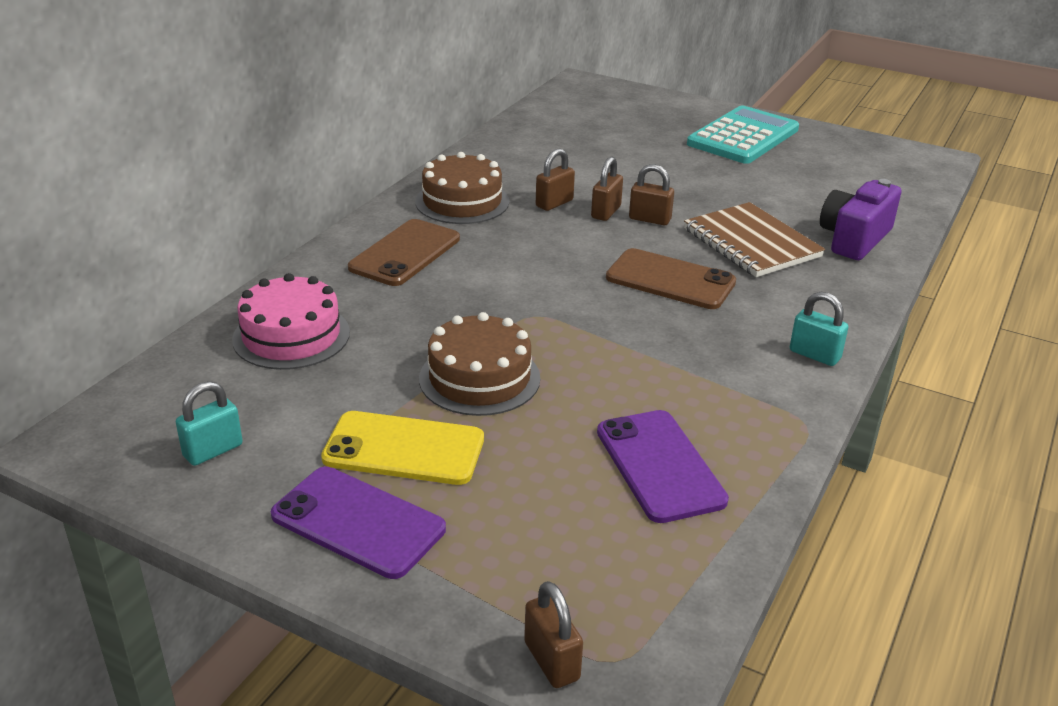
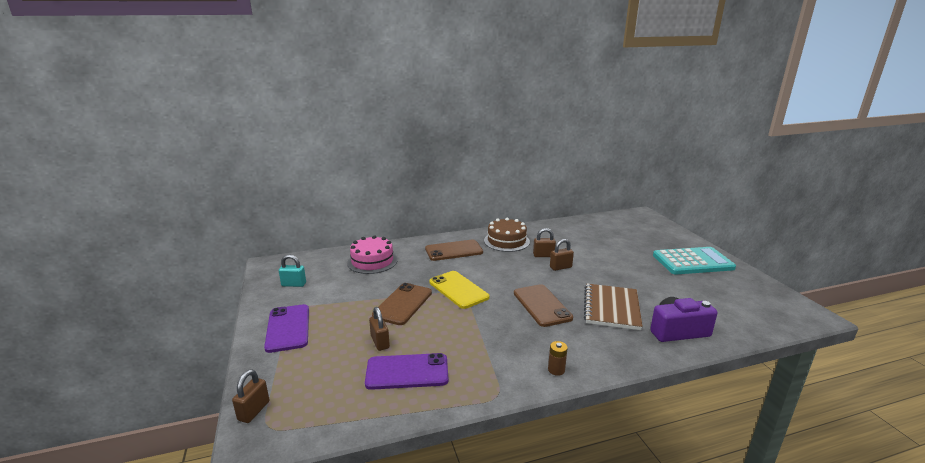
camera: 45 degrees right, 10 degrees down
yellow phone [321,411,484,485] -> yellow phone moved to [429,271,489,309]
brown cake [419,312,540,416] -> brown phone [372,283,432,325]
purple phone [597,410,729,523] -> purple phone turned 60 degrees clockwise [365,353,449,390]
brown padlock [629,164,674,225] -> brown padlock moved to [369,307,390,351]
turquoise padlock [790,292,848,366] -> brown battery [548,341,568,376]

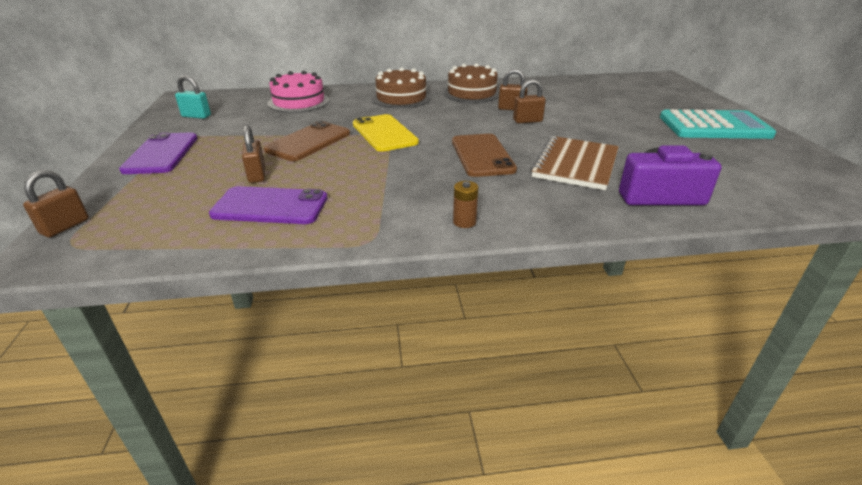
camera: 10 degrees right, 10 degrees up
brown phone [425,239,483,261] -> brown cake [372,67,431,108]

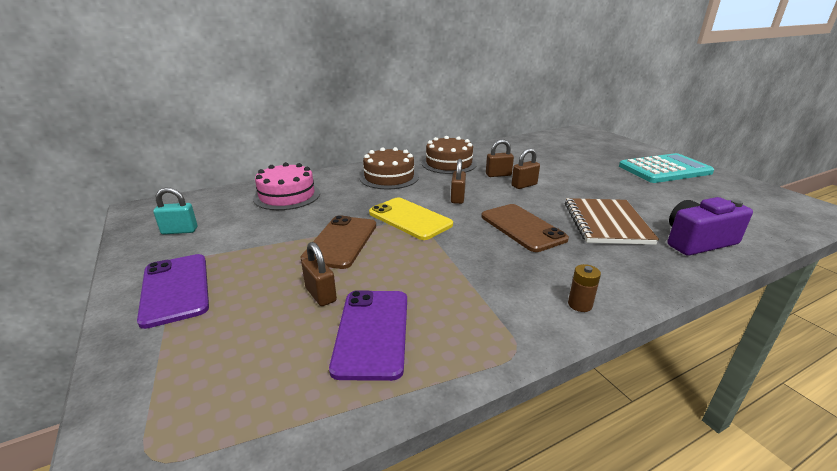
camera: 20 degrees left, 5 degrees down
brown padlock [23,170,89,237] -> brown padlock moved to [451,159,466,204]
purple phone [209,186,328,224] -> purple phone turned 75 degrees counterclockwise [329,290,407,381]

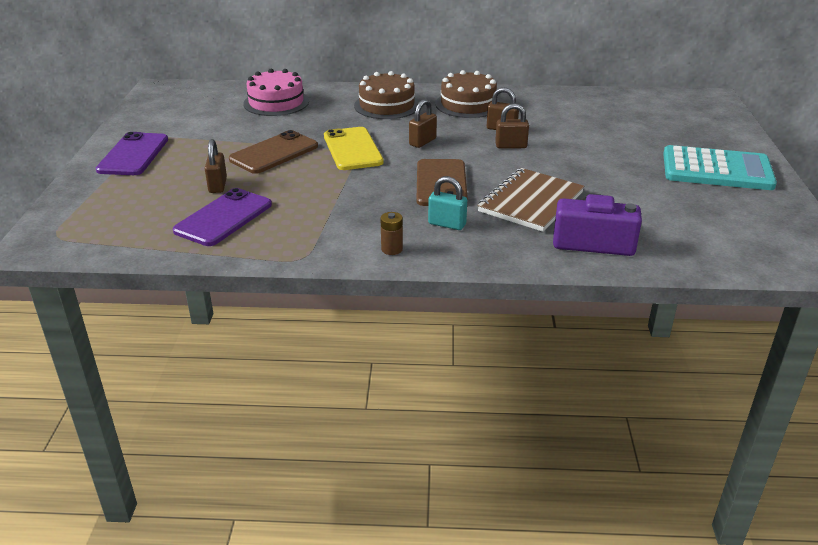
camera: 30 degrees right, 5 degrees up
turquoise padlock [153,187,197,234] -> turquoise padlock moved to [428,176,467,230]

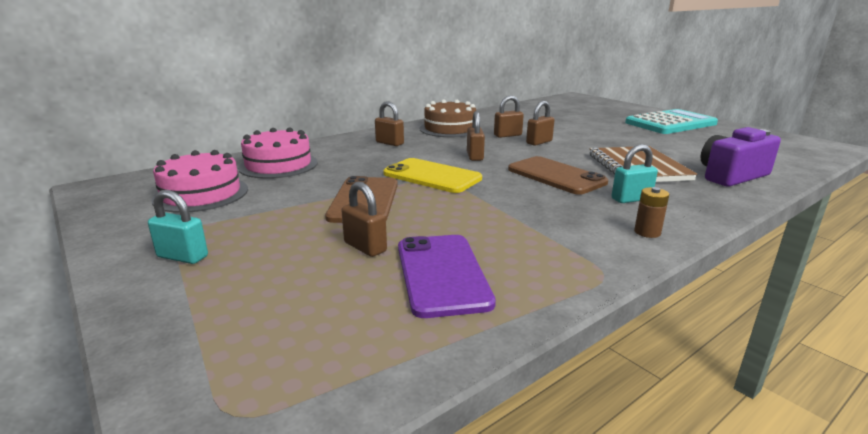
camera: 40 degrees left, 10 degrees down
purple phone [96,132,168,175] -> turquoise padlock [148,190,208,264]
brown cake [354,71,419,119] -> brown padlock [375,101,404,146]
none -> pink cake [151,150,248,213]

